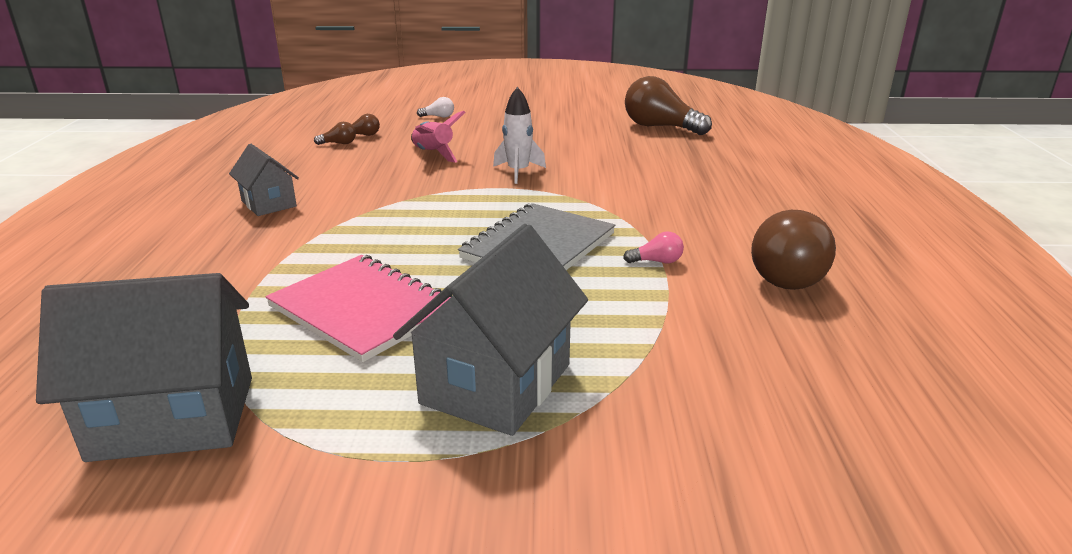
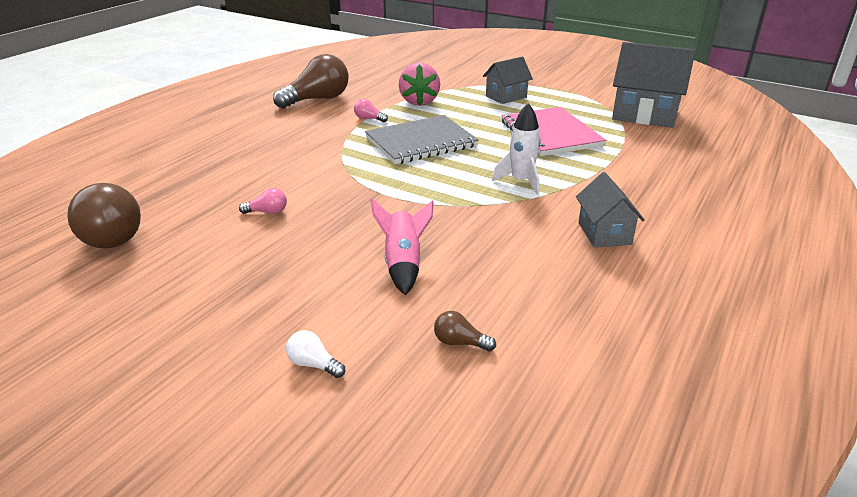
camera: 150 degrees left, 5 degrees up
brown light bulb [314,122,356,145] -> none
grey house [393,224,588,436] -> grey house [483,57,533,104], size x0.58
white rocket [493,87,546,184] -> white rocket moved to [492,103,541,195]
none -> pink light bulb [239,188,287,214]
none -> pink strawberry [399,63,440,106]

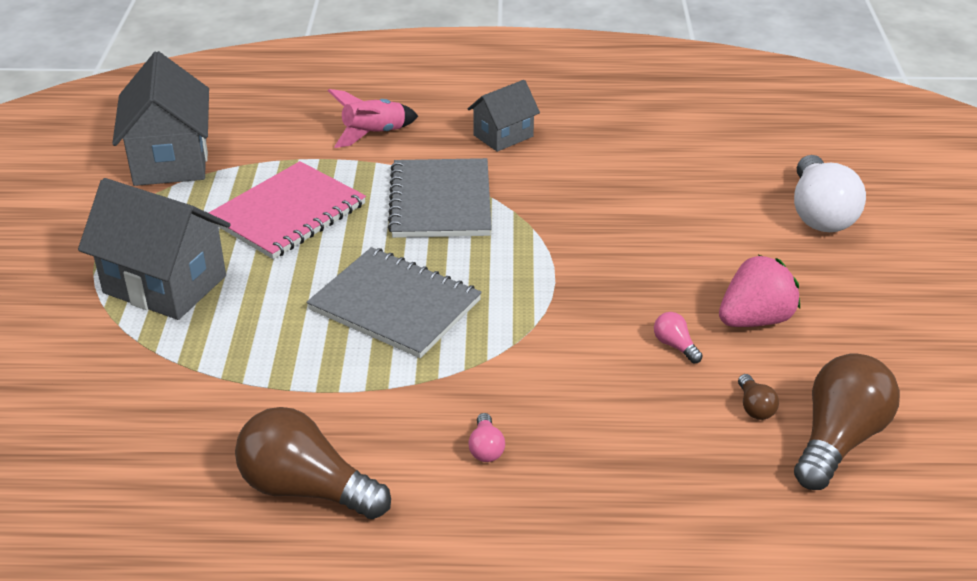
camera: 120 degrees left, 5 degrees up
white light bulb [286,330,345,378] -> white light bulb [794,155,866,232], size x2.33
pink light bulb [354,99,388,122] -> pink light bulb moved to [468,413,505,462]
pink rocket [370,199,434,295] -> pink rocket moved to [328,89,418,148]
pink strawberry [399,63,440,106] -> pink strawberry moved to [719,255,800,327]
brown light bulb [434,311,496,351] -> brown light bulb moved to [738,374,779,420]
grey house [483,57,533,104] -> grey house [78,178,231,320], size x1.73
white rocket [492,103,541,195] -> grey notebook [388,158,492,238]

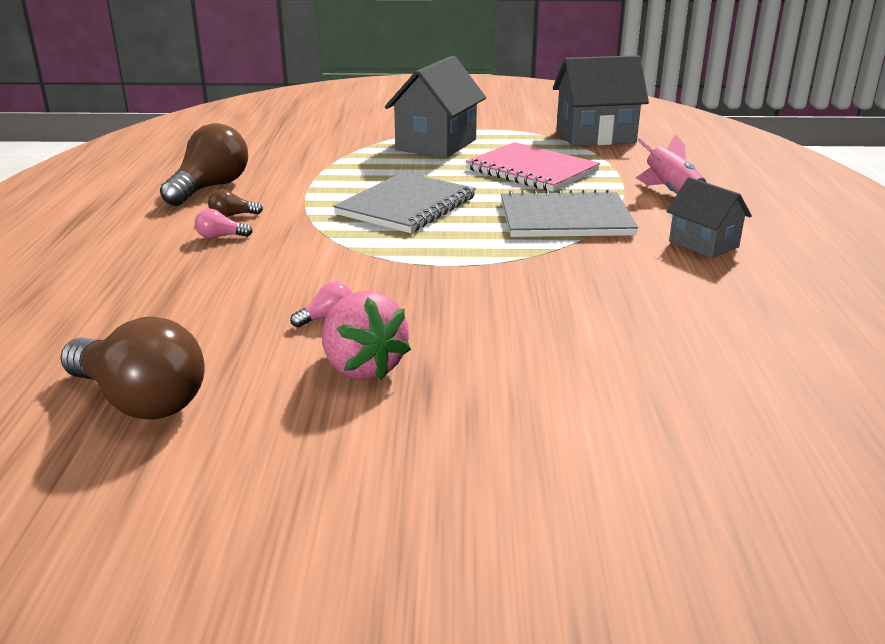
camera: 90 degrees right, 10 degrees down
brown light bulb [738,374,779,420] -> brown light bulb moved to [208,189,263,217]
white light bulb [794,155,866,232] -> none

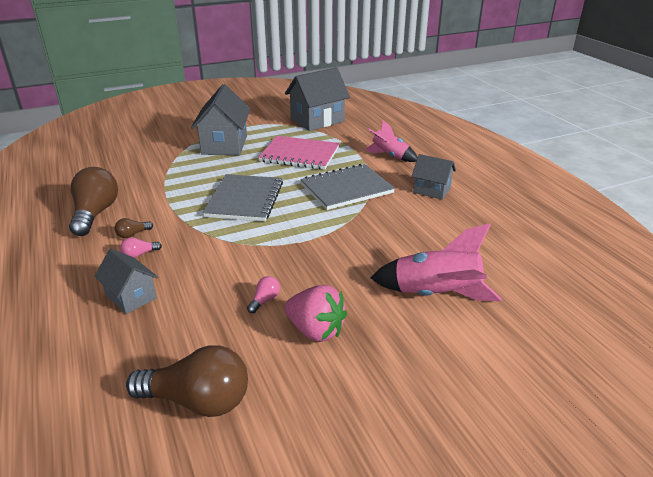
camera: 25 degrees left, 5 degrees up
none -> grey house [94,249,158,314]
none -> pink rocket [371,223,502,301]

